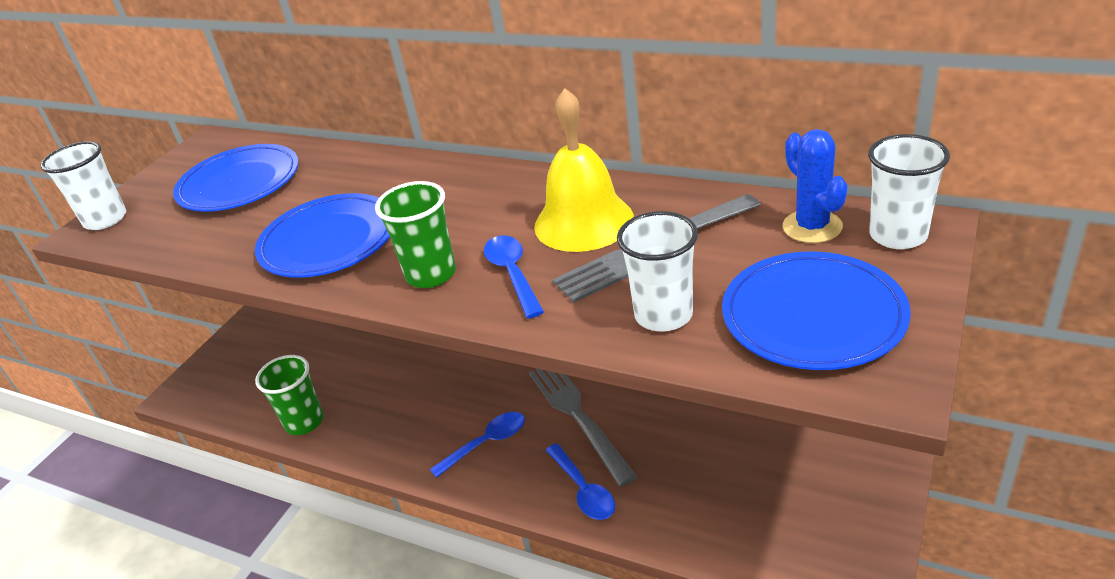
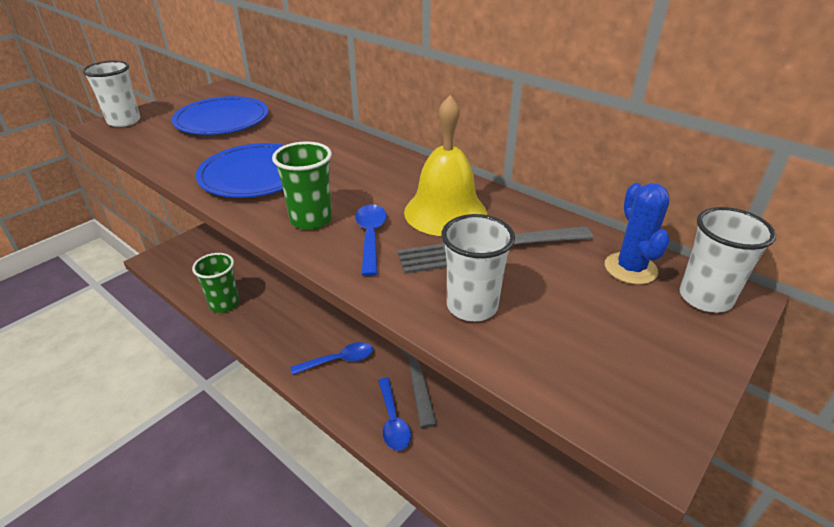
camera: 10 degrees right, 0 degrees up
blue plate [722,251,911,370] -> none

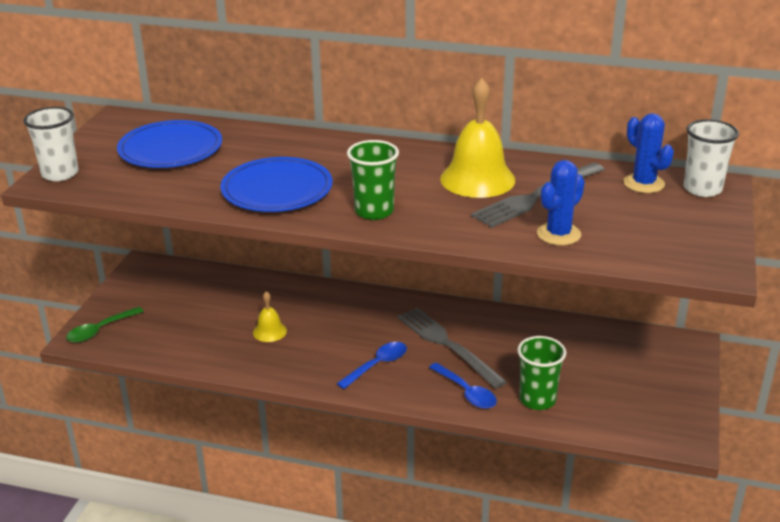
camera: 25 degrees left, 5 degrees down
green cup [192,253,239,313] -> green cup moved to [517,336,566,410]
blue spoon [355,204,387,276] -> none
white cup [441,214,515,321] -> blue cactus [537,160,585,246]
none -> green spoon [66,307,144,343]
none -> yellow bell [253,291,287,342]

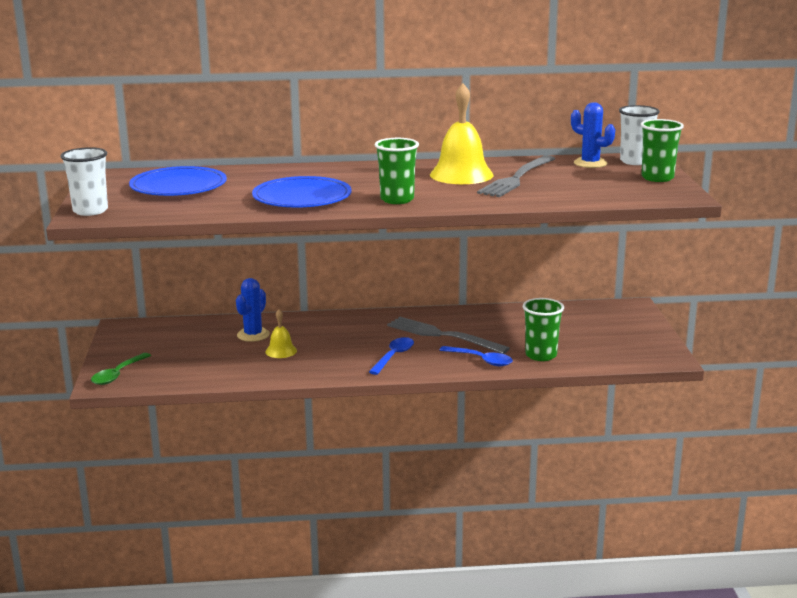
camera: 20 degrees left, 10 degrees down
blue cactus [537,160,585,246] -> blue cactus moved to [236,278,270,342]
none -> green cup [641,119,684,182]

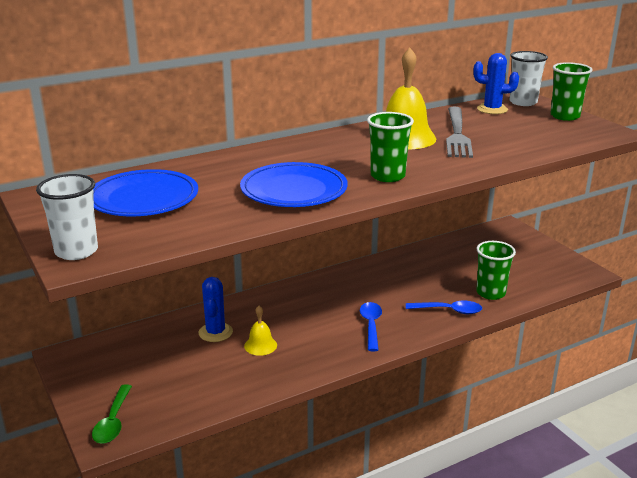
camera: 25 degrees left, 5 degrees up
grey fork [387,317,510,354] -> none

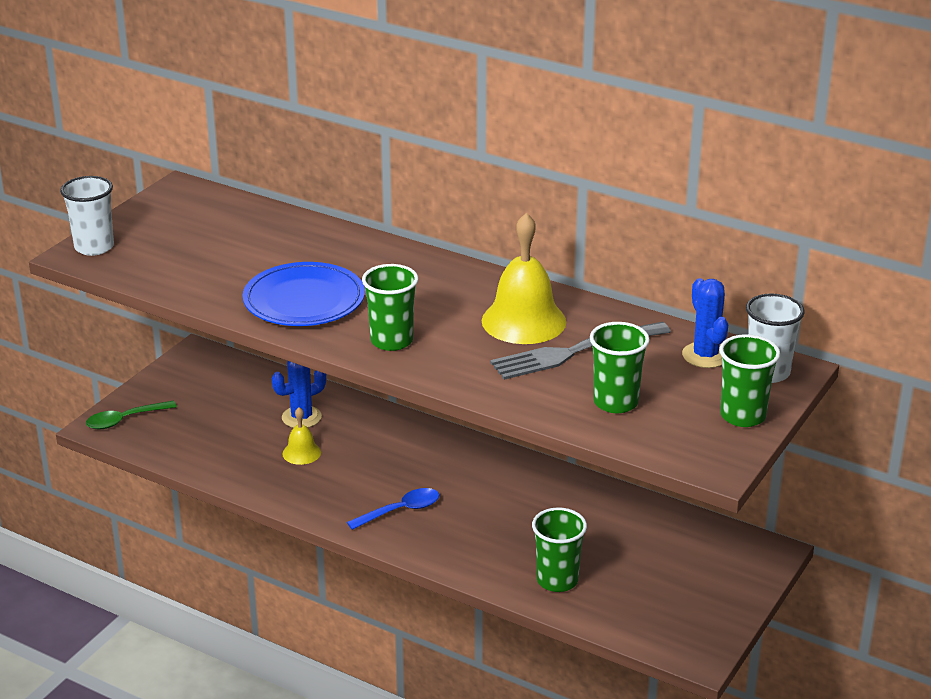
camera: 60 degrees right, 5 degrees up
blue plate [93,169,198,216] -> none
blue spoon [406,301,482,314] -> none
none -> green cup [590,322,650,413]

